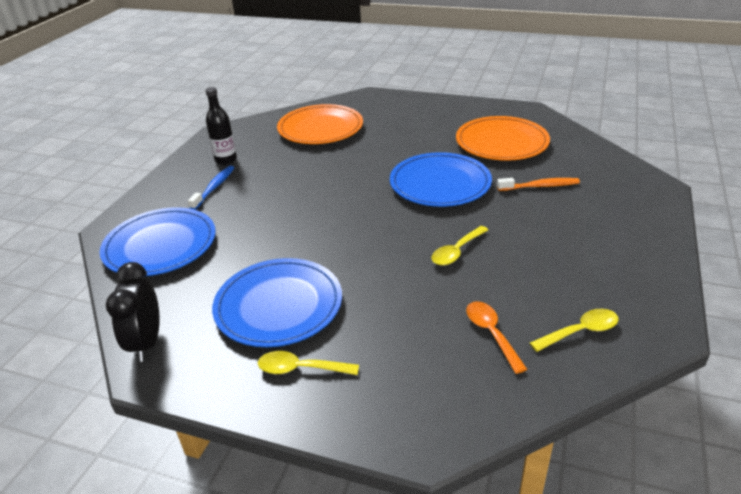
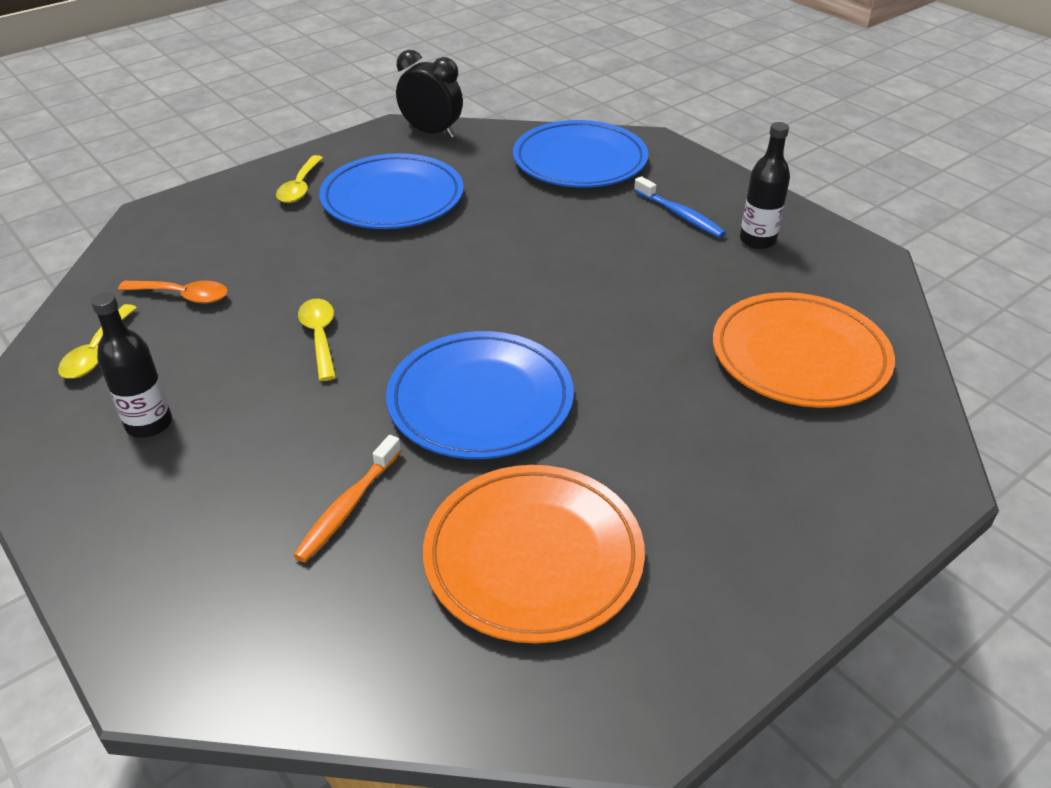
camera: 120 degrees right, 5 degrees up
yellow spoon [258,351,359,375] -> yellow spoon turned 150 degrees clockwise [276,155,323,203]
none -> black bottle [91,292,172,438]

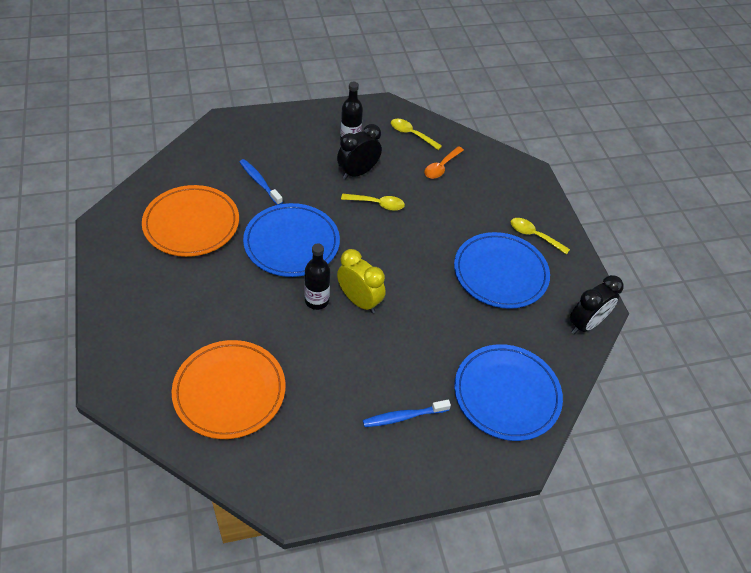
camera: 110 degrees right, 10 degrees up
orange toothbrush [293,435,402,562] -> blue toothbrush [240,159,283,205]
black bottle [740,122,790,249] -> black bottle moved to [305,244,330,310]
none -> black clock [337,124,382,179]
none -> yellow clock [337,249,385,313]

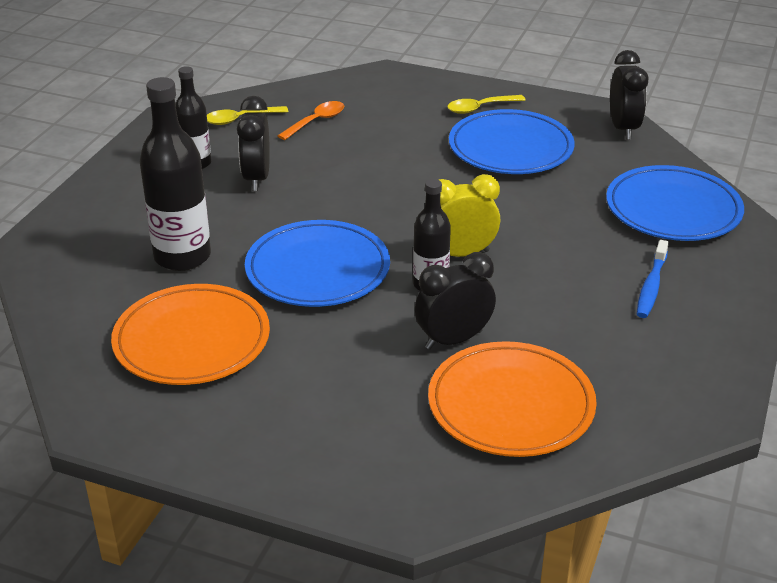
camera: 50 degrees left, 15 degrees down
blue toothbrush [240,159,283,205] -> black bottle [140,77,211,271]
yellow spoon [341,194,405,211] -> none
orange spoon [424,146,464,179] -> orange spoon turned 120 degrees counterclockwise [278,101,344,140]
none -> black clock [415,252,496,350]

